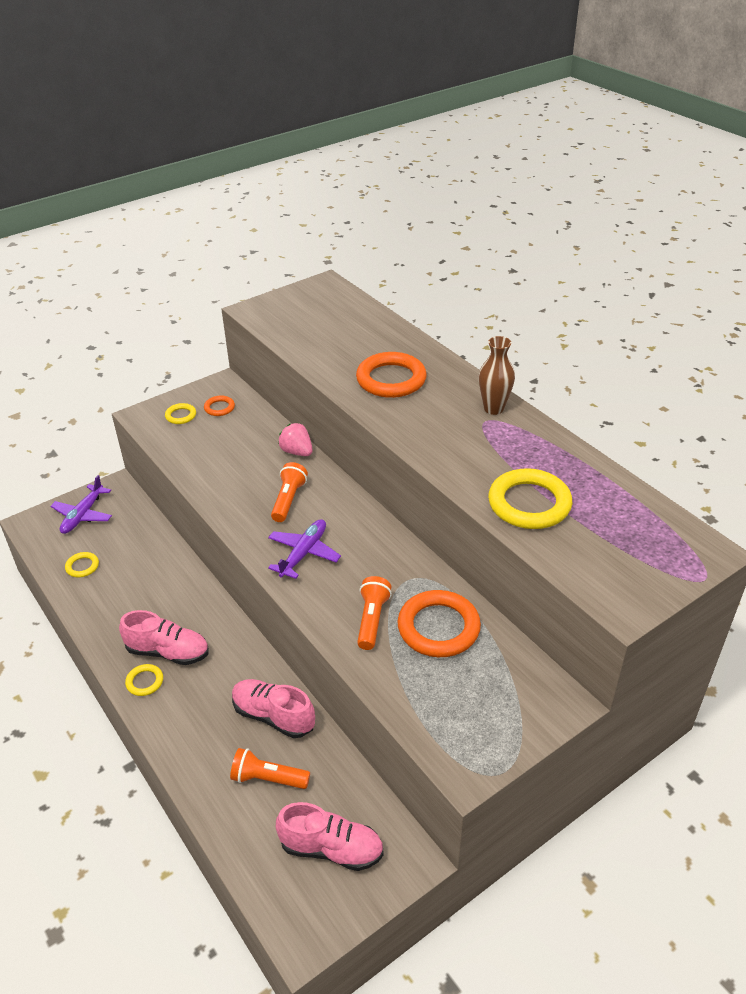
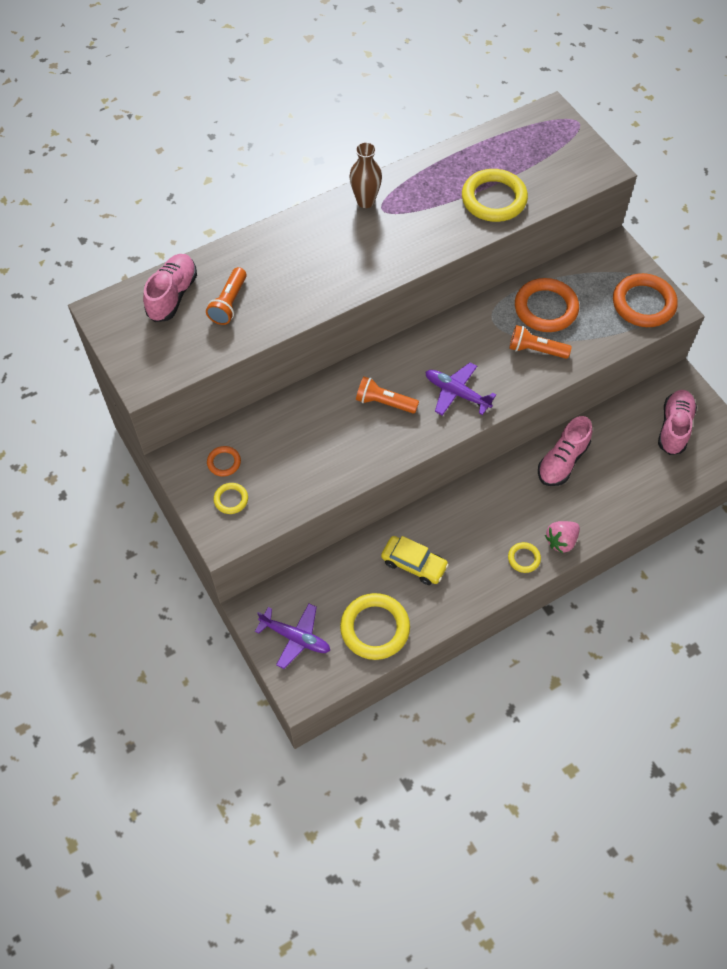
camera: 85 degrees left, 20 degrees up
yellow ring [65,552,99,577] -> yellow ring [340,593,410,660], size x2.05
pink shoe [119,610,209,665] -> pink shoe moved to [143,254,197,322]
orange flashlight [230,748,310,789] -> orange flashlight moved to [206,267,247,325]
pink strawberry [278,423,313,456] -> pink strawberry moved to [545,521,580,553]
orange ring [356,352,427,398] -> orange ring moved to [613,273,678,327]
none -> yellow car [381,536,449,585]

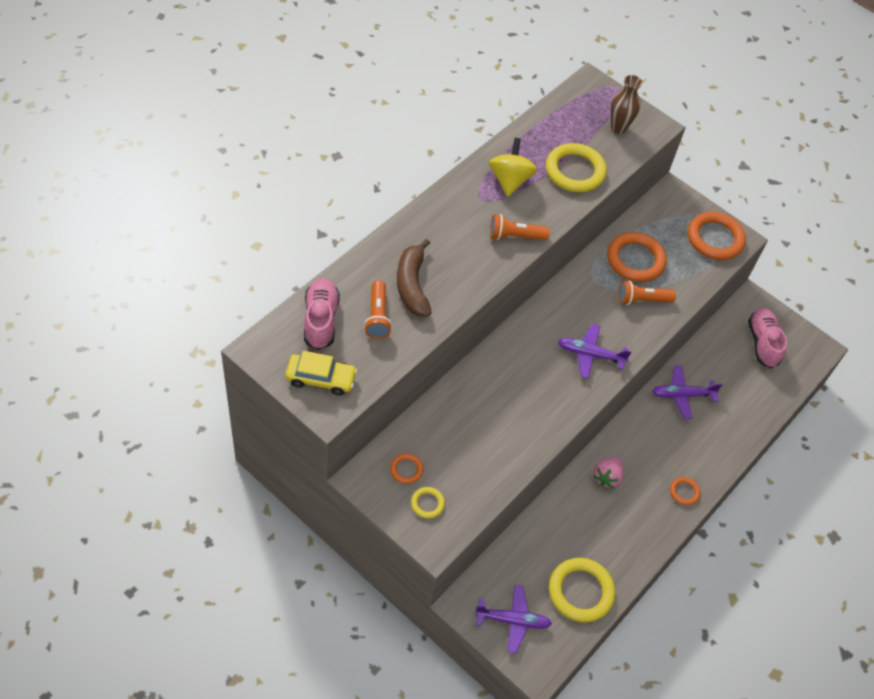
camera: 25 degrees left, 5 degrees down
brown vase [350,142,382,208] -> brown vase moved to [611,75,642,134]
orange flashlight [356,377,419,413] -> orange flashlight moved to [490,214,550,240]
yellow car [381,536,449,585] -> yellow car moved to [285,351,357,396]
yellow ring [508,542,541,573] -> orange ring [670,477,701,506]
pink shoe [538,416,592,486] -> purple plane [652,366,723,419]
pink strawberry [545,521,580,553] -> pink strawberry moved to [594,457,624,488]
none -> brown banana [397,239,432,316]
none -> yellow spinning top [489,138,537,197]

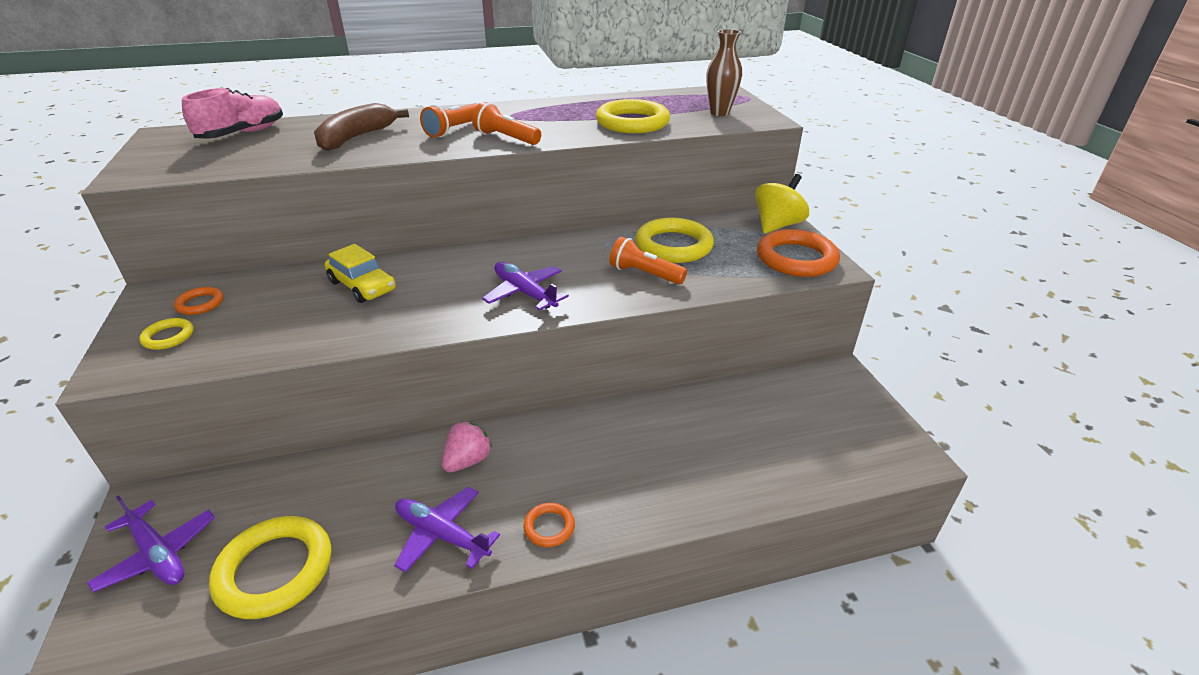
camera: 40 degrees right, 20 degrees down
yellow car [285,351,357,396] -> yellow car moved to [325,244,396,303]
orange flashlight [364,280,392,339] -> orange flashlight moved to [420,103,478,138]
yellow spinning top [489,138,537,197] -> yellow spinning top moved to [755,174,809,233]
pink strawberry [594,457,624,488] -> pink strawberry turned 150 degrees clockwise [442,421,492,472]
orange ring [607,232,667,282] -> yellow ring [635,218,714,263]
purple plane [652,366,723,419] -> purple plane moved to [394,486,500,573]
pink shoe [748,308,787,368] -> none

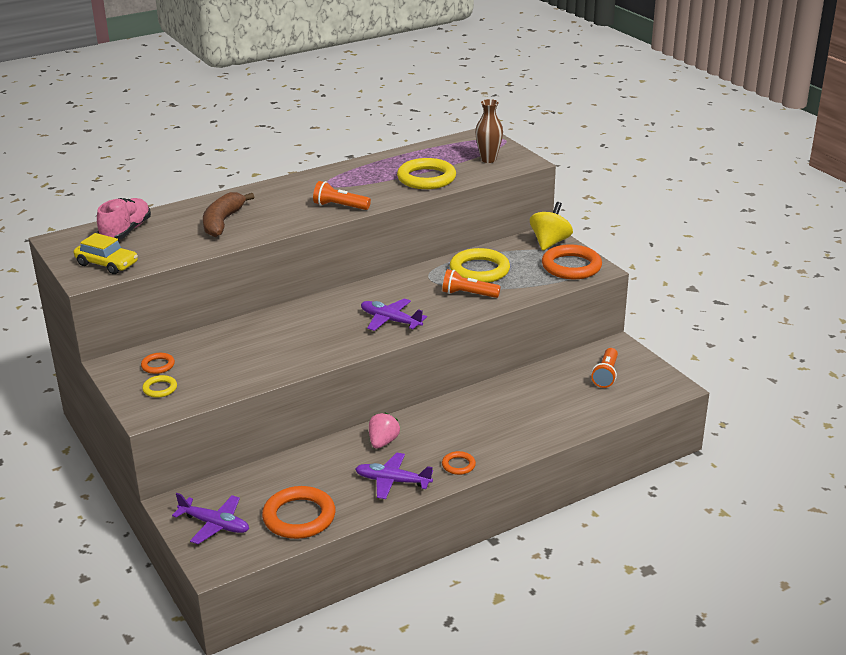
camera: 15 degrees left, 5 degrees down
yellow ring [209,516,332,619] -> orange ring [262,486,336,539]
yellow car [325,244,396,303] -> yellow car moved to [74,233,138,274]
orange flashlight [420,103,478,138] -> orange flashlight moved to [591,348,618,388]

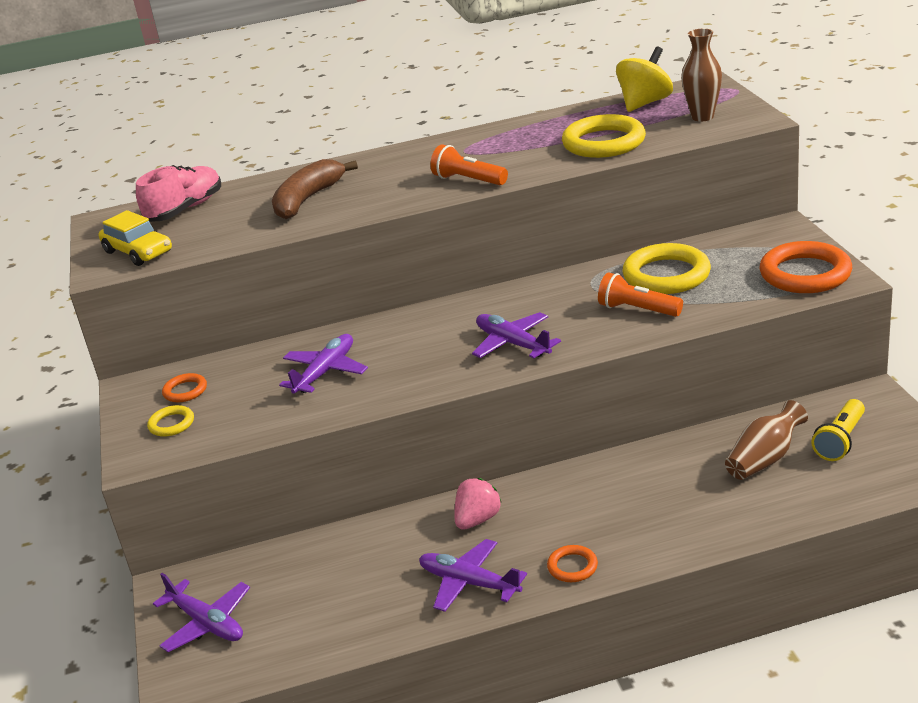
camera: 20 degrees right, 0 degrees up
orange ring [262,486,336,539] -> none
yellow spinning top [530,202,573,251] -> yellow spinning top moved to [616,46,673,112]
orange flashlight [591,348,618,388] -> yellow flashlight [811,399,865,461]
none -> purple plane [279,334,368,394]
none -> brown vase [725,400,808,480]

